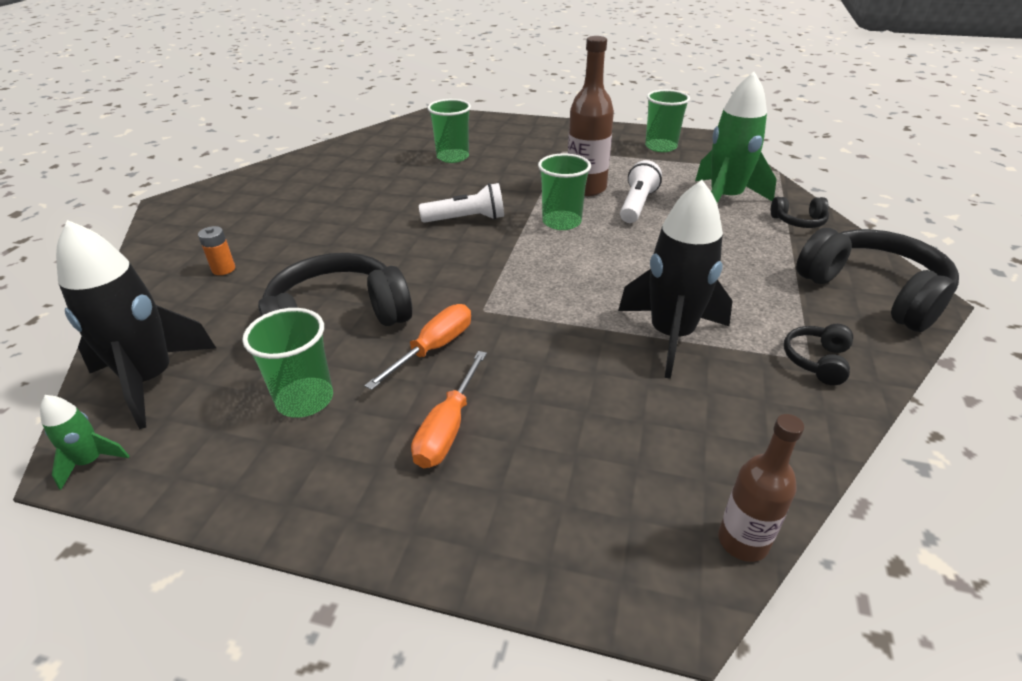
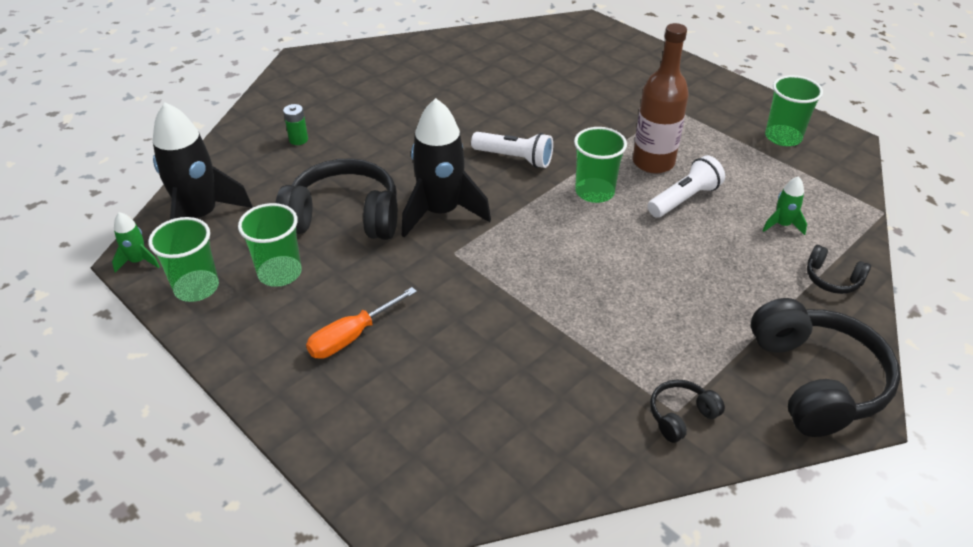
camera: 30 degrees right, 5 degrees up
orange battery [198,226,235,275] -> green battery [283,104,308,145]
orange screwdriver [365,304,471,390] -> none
green cup [427,99,471,163] -> green cup moved to [148,217,219,302]
black rocket [618,180,732,379] -> black rocket moved to [402,98,491,238]
green rocket [695,72,777,203] -> green rocket [762,176,807,235], size x0.46
brown bottle [718,414,804,562] -> none

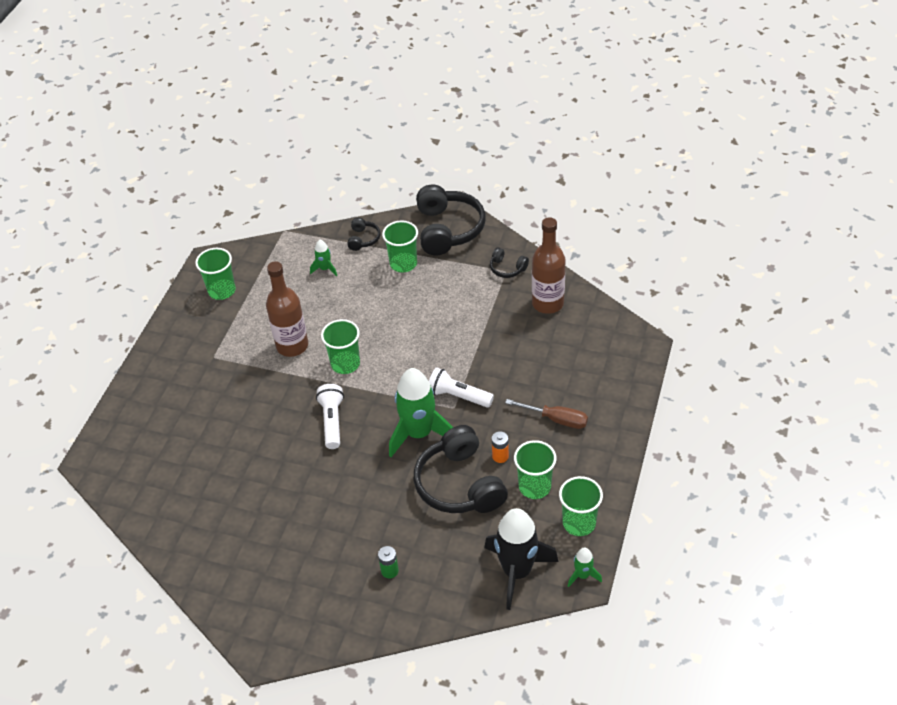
camera: 115 degrees left, 5 degrees up
orange screwdriver [306,287,417,359] -> brown screwdriver [505,399,588,429]
black rocket [402,98,491,238] -> green rocket [389,368,453,457]
white flashlight [648,155,725,218] -> white flashlight moved to [429,367,494,408]
black headphones [751,298,900,437] -> black headphones turned 120 degrees clockwise [416,185,486,255]
none -> green cup [382,220,418,273]
none -> orange battery [492,431,509,463]
none -> brown bottle [532,217,565,314]

